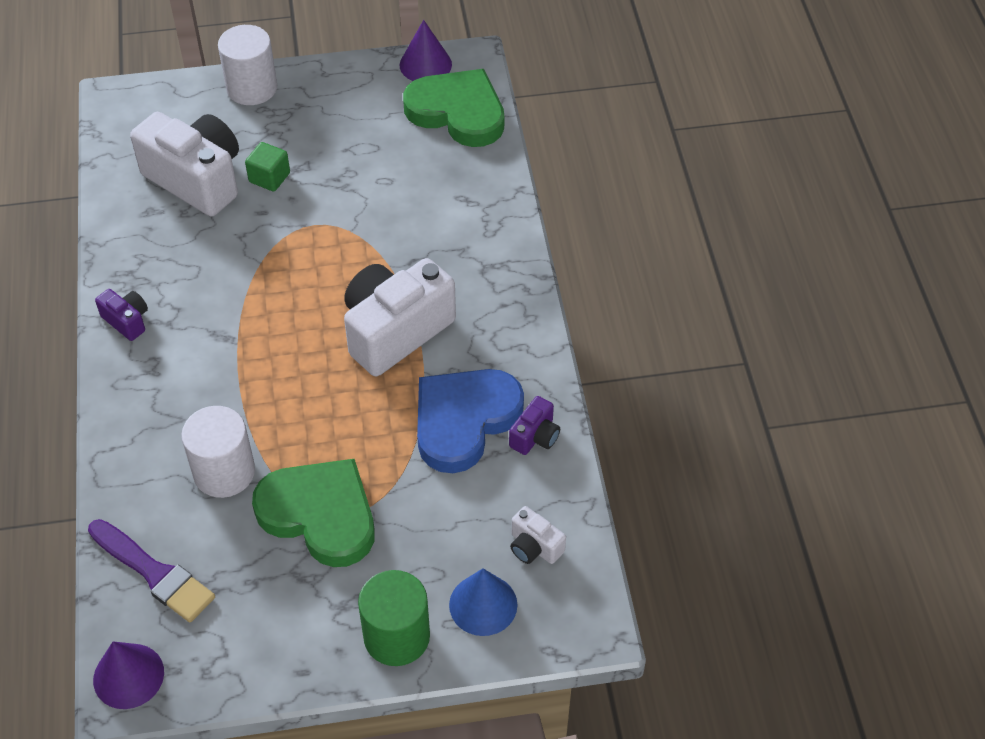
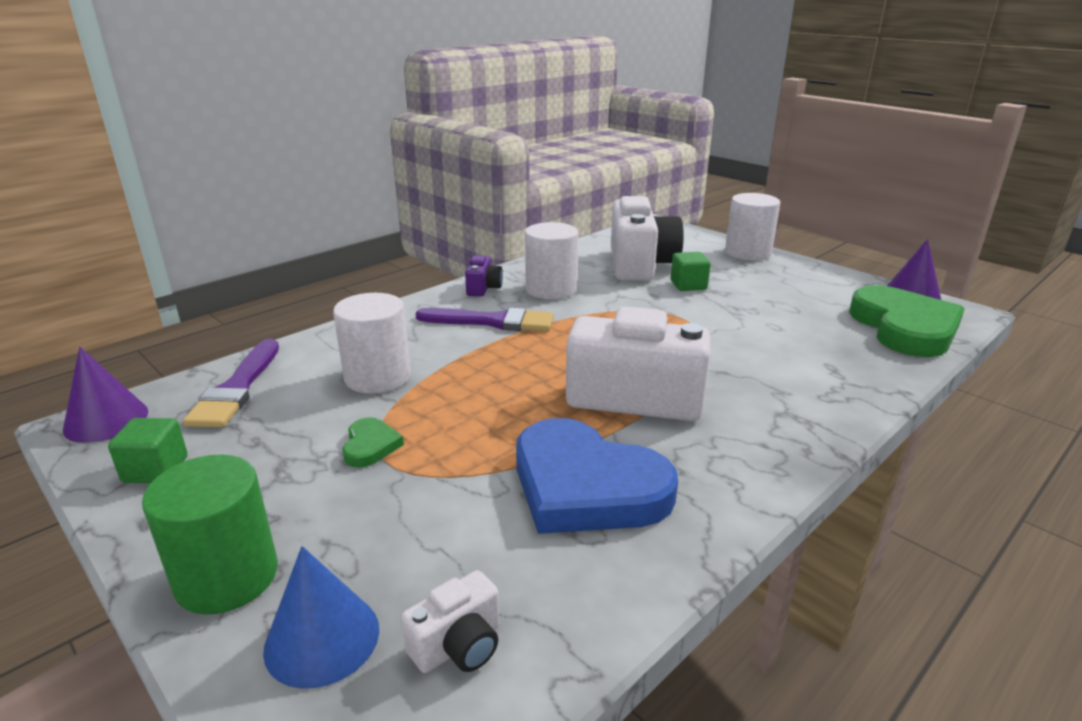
camera: 55 degrees right, 25 degrees down
green heart [252,459,375,567] -> green heart [342,417,404,468], size x0.43
blue heart [417,369,524,473] -> blue heart turned 150 degrees counterclockwise [516,418,678,534]
purple camera [509,396,560,455] -> none
white camera [510,506,566,564] -> white camera turned 135 degrees counterclockwise [401,570,500,673]
none -> green cube [108,418,188,483]
none -> purple brush [415,308,554,331]
none -> white cylinder [525,222,578,299]

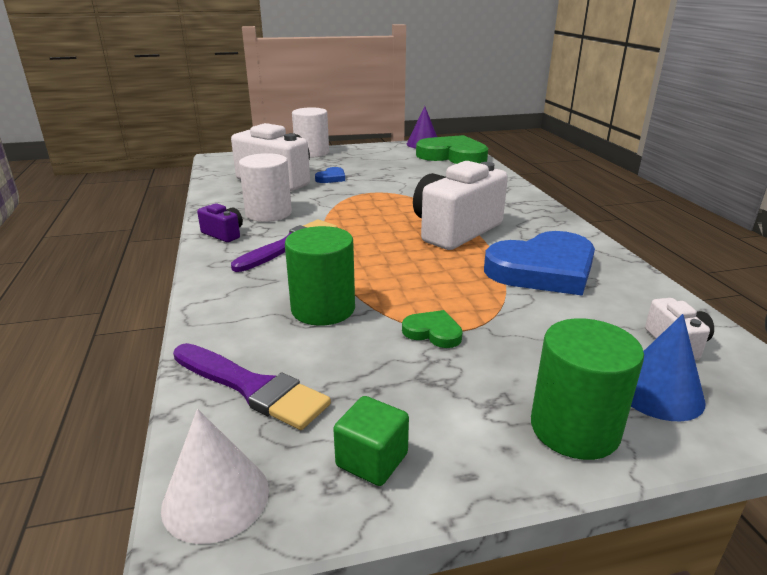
camera: 60 degrees left, 0 degrees up
purple cone [63,347,148,443] -> white cone [161,409,269,544]
white cylinder [333,293,411,393] -> green cylinder [285,226,355,326]
green cube [671,252,711,291] -> blue heart [315,167,345,183]

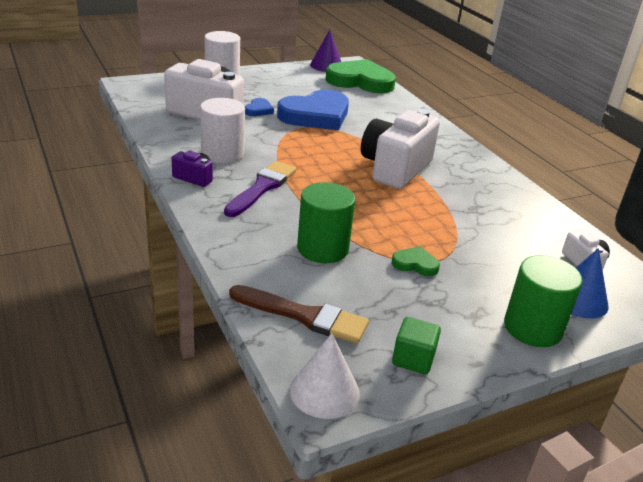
camera: 15 degrees left, 5 degrees up
purple brush [173,343,331,430] -> brown brush [229,285,369,344]
blue heart [484,231,595,296] -> blue heart moved to [277,90,349,130]

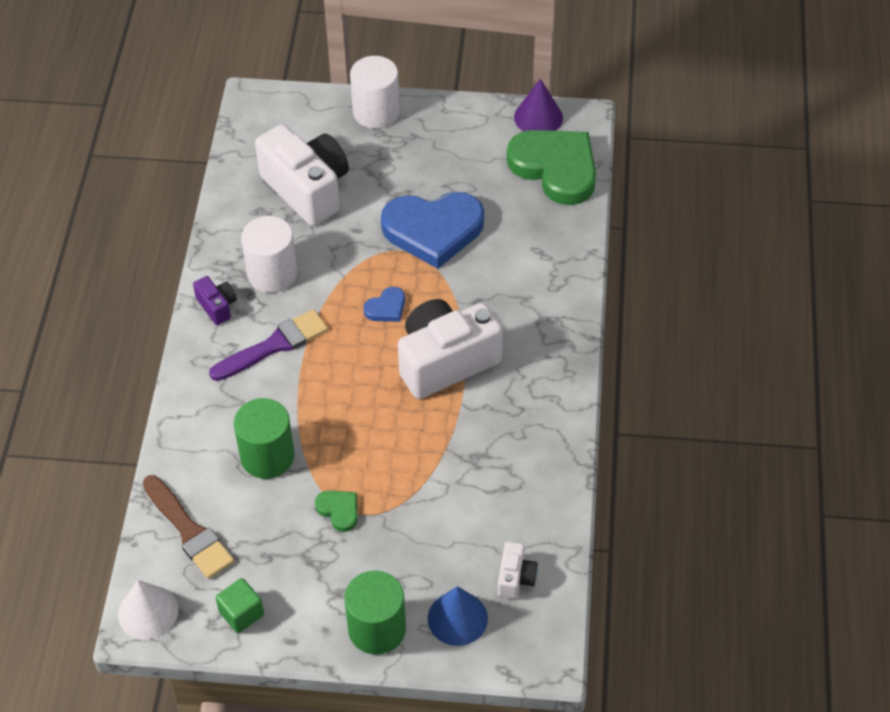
camera: 35 degrees right, 20 degrees up
blue heart [245,98,274,116] -> blue heart moved to [363,287,405,322]

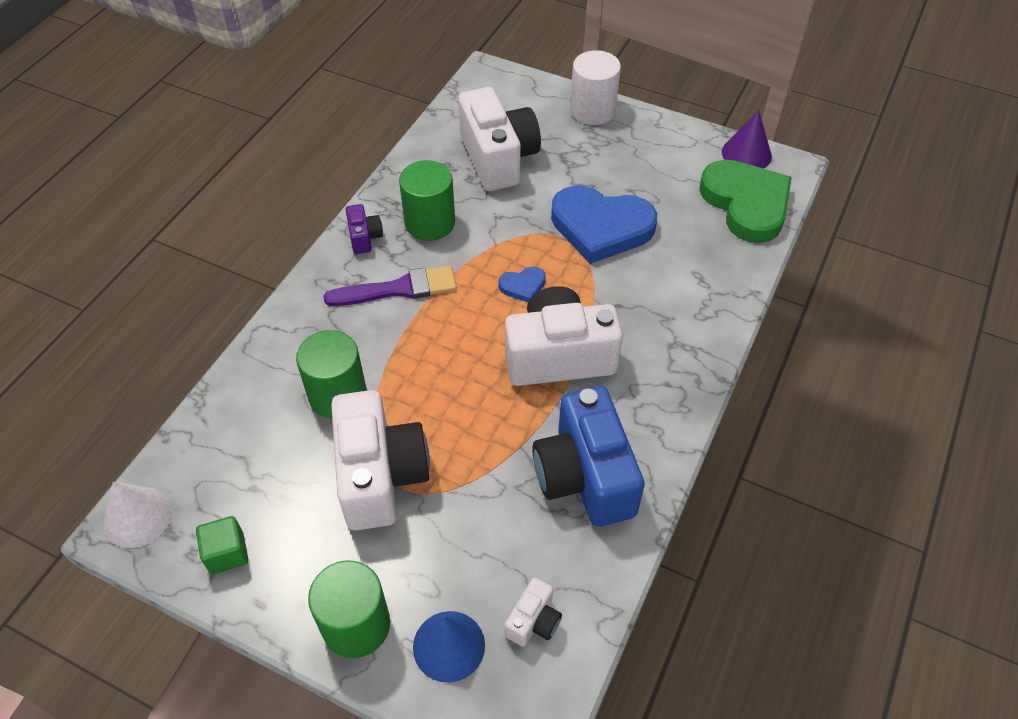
camera: 20 degrees right, 0 degrees up
brown brush [143,475,234,579] -> none
white cylinder [241,216,297,293] -> green cylinder [399,160,455,241]
green heart [315,491,358,532] -> white camera [331,390,430,531]
none -> blue camera [532,386,645,527]

